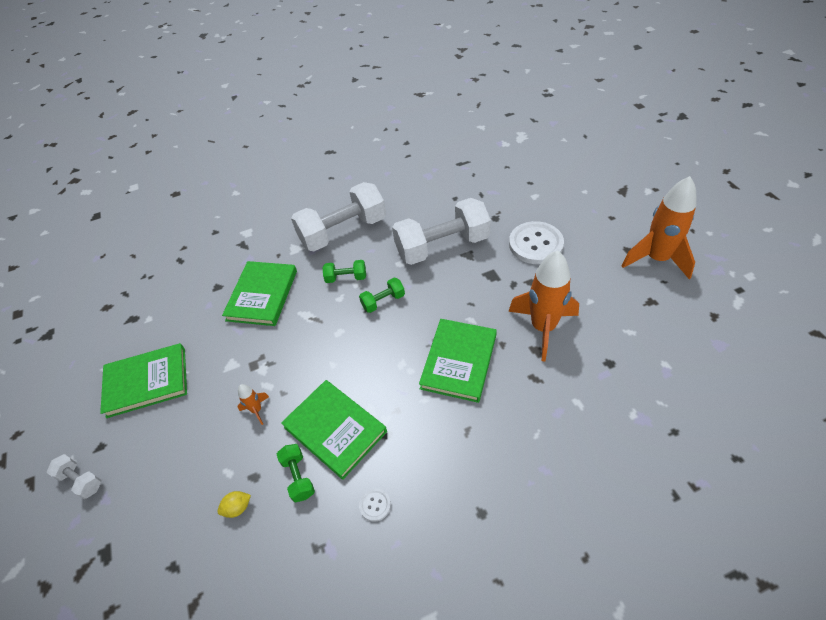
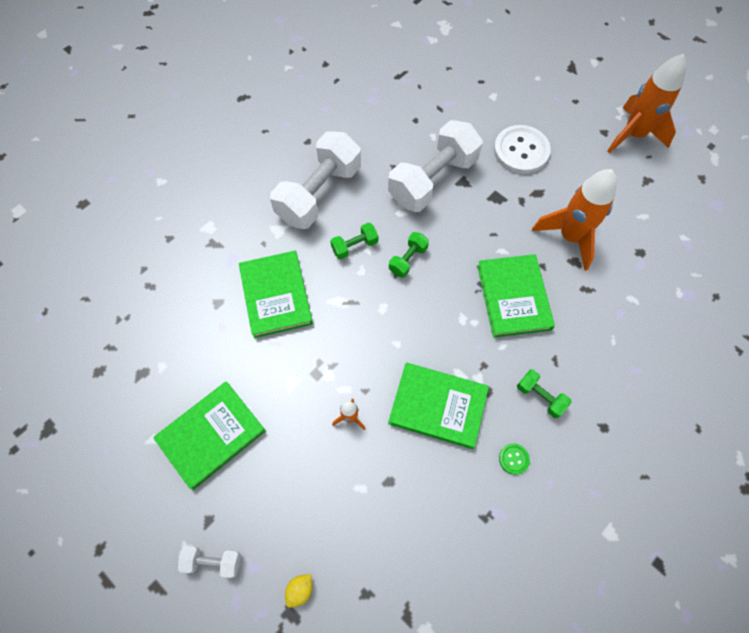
camera: 30 degrees left, 15 degrees up
yellow lemon [217,491,251,518] -> yellow lemon moved to [285,574,312,608]
green dumbbell [277,444,315,502] -> green dumbbell moved to [517,369,572,418]
white button [359,488,391,522] -> green button [499,443,530,475]

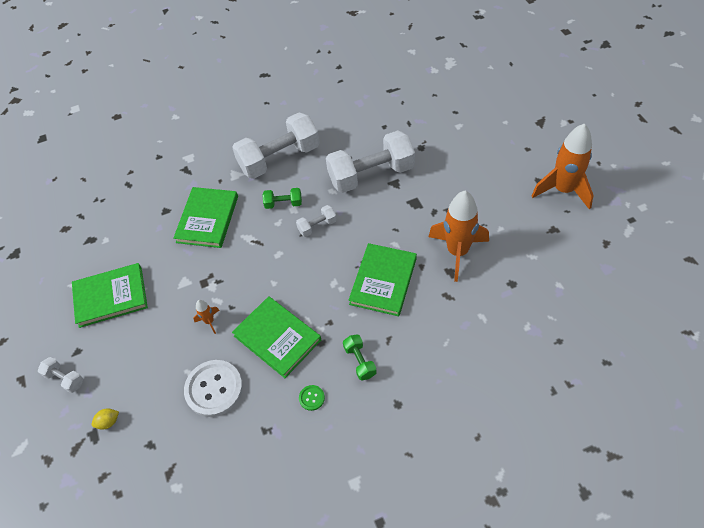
camera: 30 degrees right, 10 degrees down
green dumbbell [389,232,429,278] -> white dumbbell [296,205,337,237]
white button [494,125,551,174] -> white button moved to [184,360,243,417]

